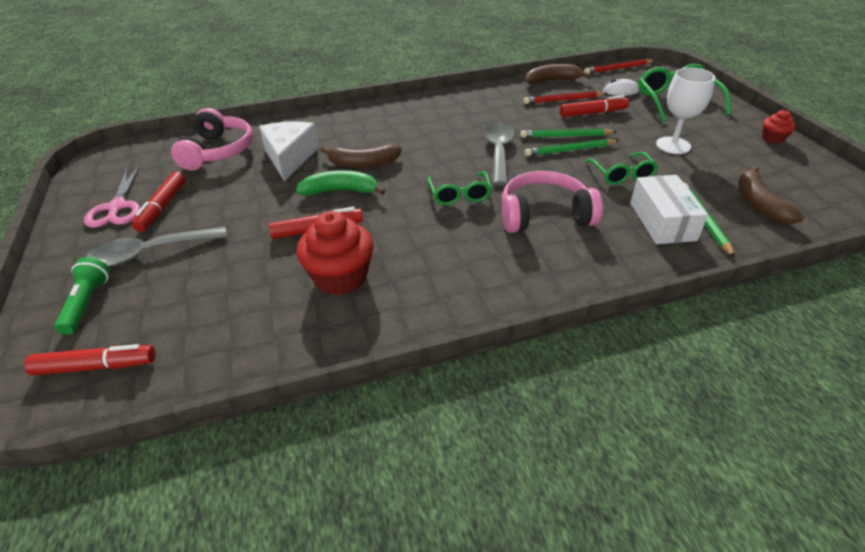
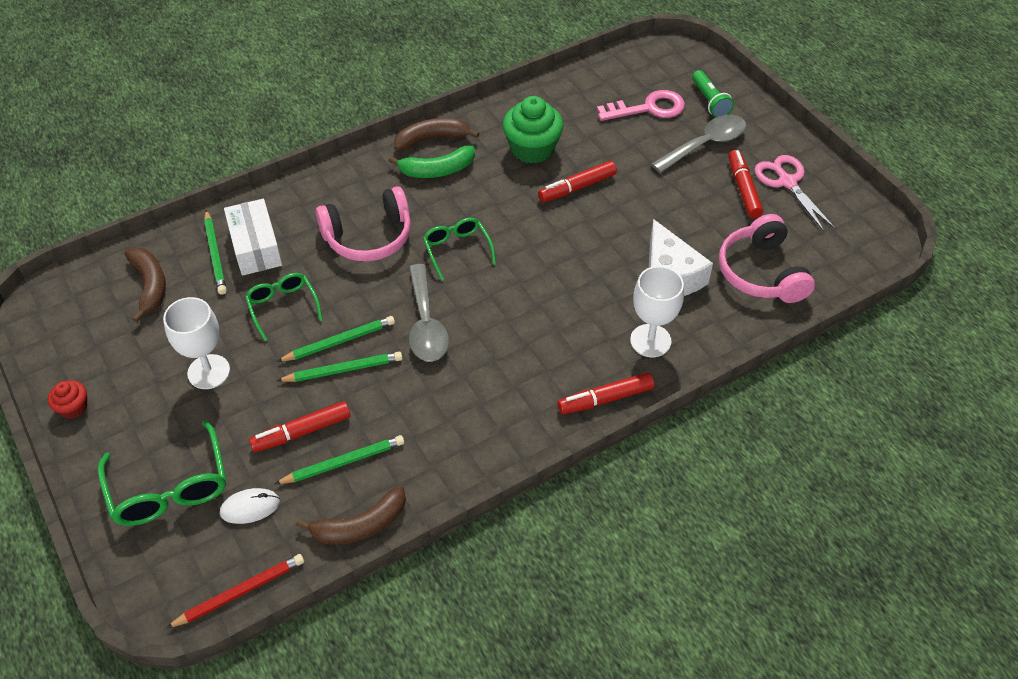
camera: 165 degrees right, 10 degrees up
red marker [24,344,155,376] -> red marker moved to [557,372,654,414]
green banana [296,170,385,196] -> green banana moved to [388,145,475,178]
red cupcake [296,211,373,296] -> green cupcake [503,96,564,164]
brown banana [321,144,402,168] -> brown banana moved to [394,118,479,150]
red pencil [524,91,607,104] -> green pencil [275,435,404,484]
none -> pink key [597,90,685,121]
none -> white goblet [630,266,684,357]

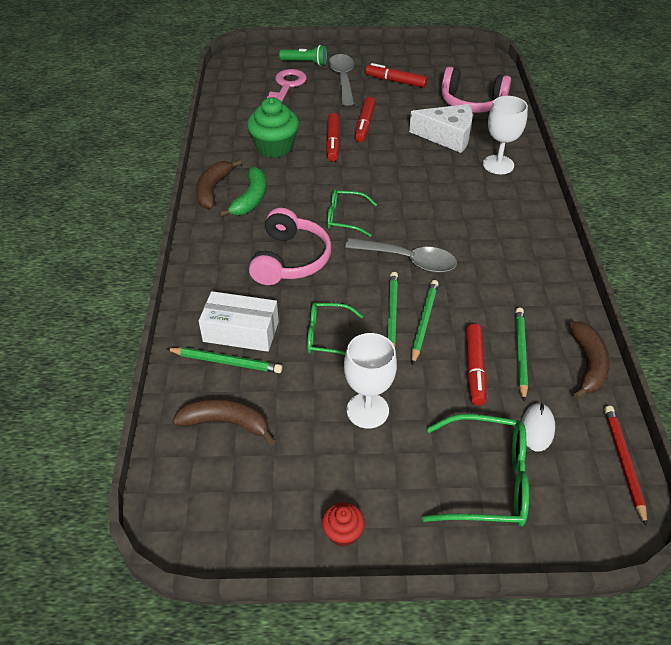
camera: 60 degrees left, 5 degrees down
red marker [557,372,654,414] -> red marker moved to [355,97,376,142]
pink scissors [755,155,835,232] -> none

